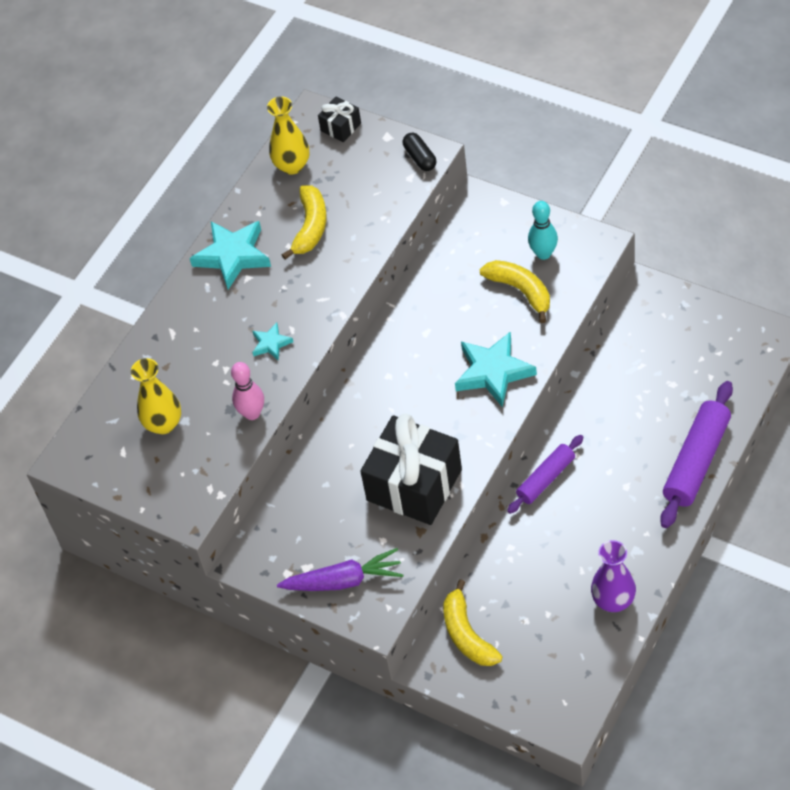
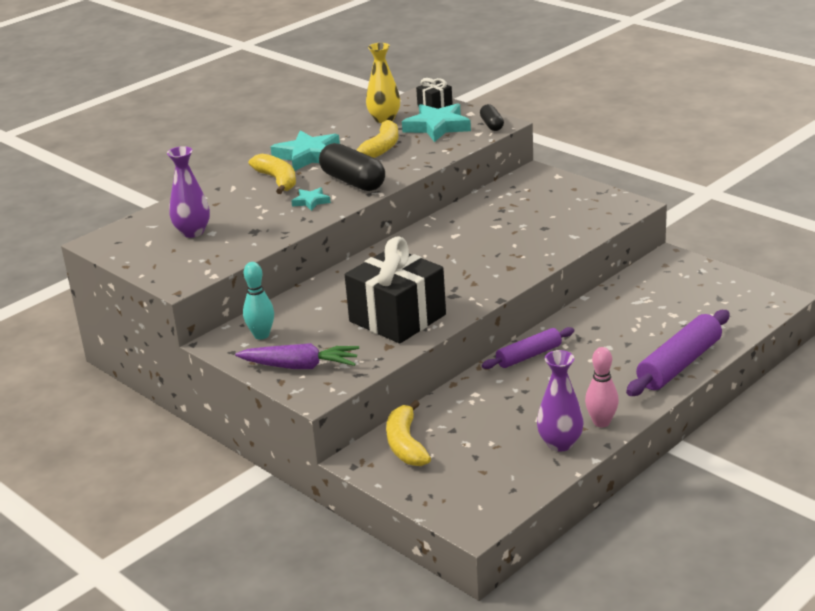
camera: 10 degrees right, 25 degrees down
yellow vase [131,358,181,434] -> purple vase [167,146,210,238]
pink bowling pin [231,362,264,420] -> pink bowling pin moved to [585,347,619,427]
turquoise star [455,331,537,407] -> turquoise star moved to [402,103,471,142]
yellow banana [480,260,550,323] -> yellow banana moved to [249,154,296,194]
turquoise bowling pin [528,201,558,260] -> turquoise bowling pin moved to [243,262,274,340]
none -> black capsule [319,143,385,191]

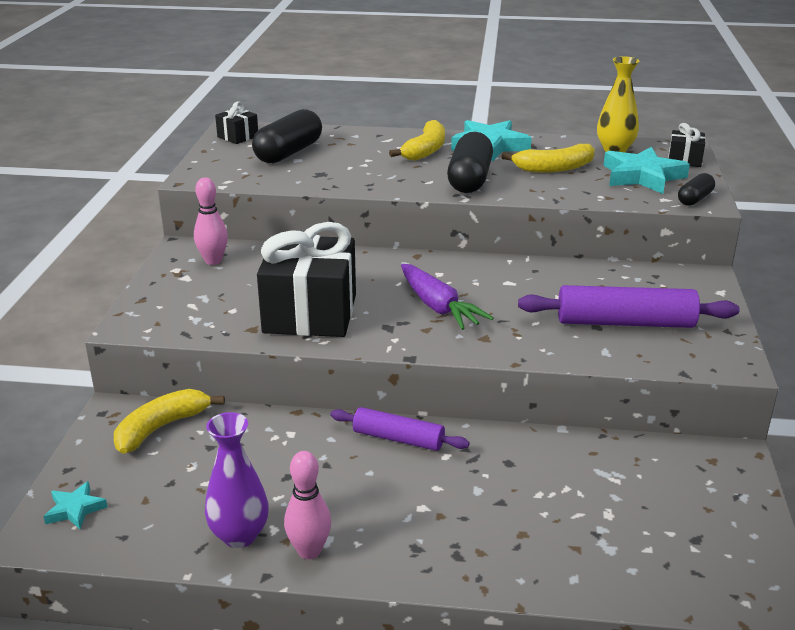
camera: 50 degrees right, 0 degrees up
purple vase [167,146,210,238] -> black capsule [252,109,322,163]
purple carrot [235,343,359,369] -> purple carrot moved to [401,264,494,330]
turquoise bowling pin [243,262,274,340] -> pink bowling pin [194,177,228,265]
turquoise star [291,187,331,211] -> turquoise star moved to [43,481,108,529]
purple rolling pin [626,310,730,396] -> purple rolling pin moved to [518,285,740,328]
none -> black gift [215,101,258,144]

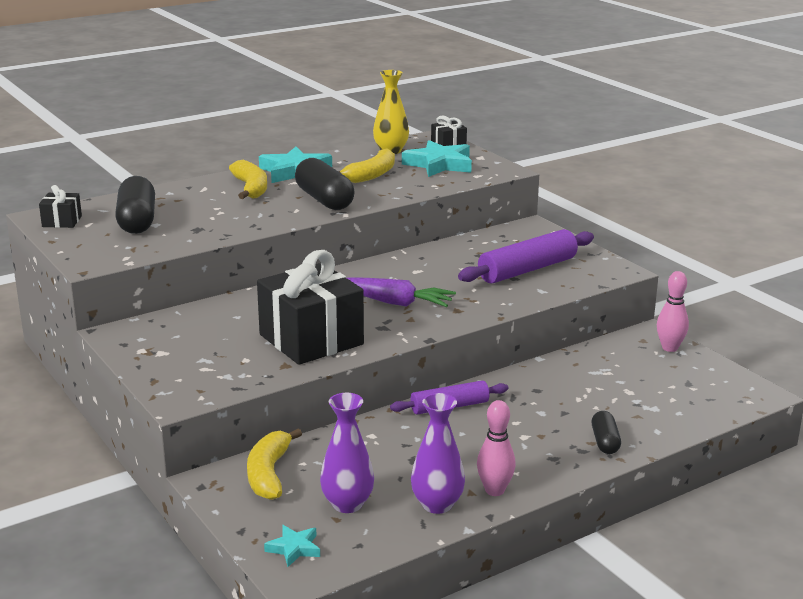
camera: 40 degrees left, 5 degrees down
pink bowling pin [194,177,228,265] -> pink bowling pin moved to [657,271,689,352]
black capsule [678,173,715,206] -> black capsule moved to [592,411,621,454]
none -> purple vase [320,393,374,513]

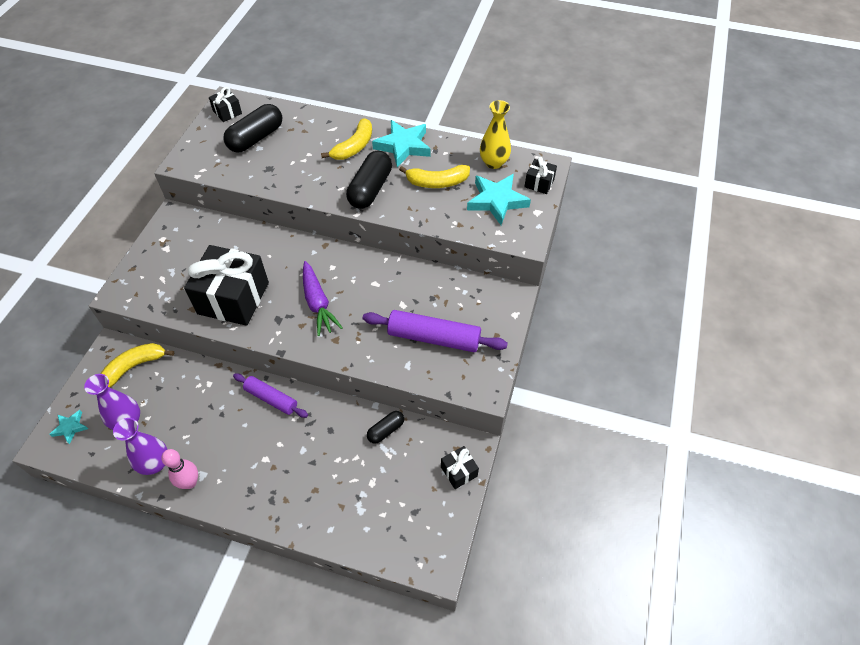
camera: 50 degrees right, 30 degrees up
black capsule [592,411,621,454] -> black capsule moved to [367,411,404,444]
pink bowling pin [657,271,689,352] -> black gift [441,446,479,489]

